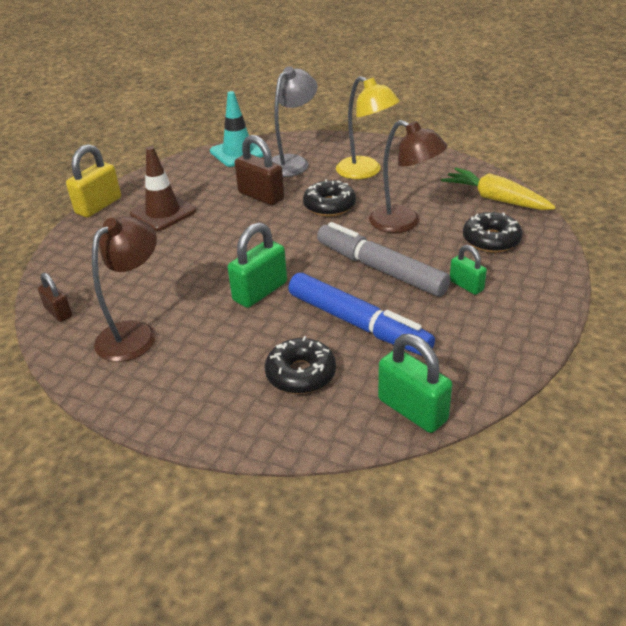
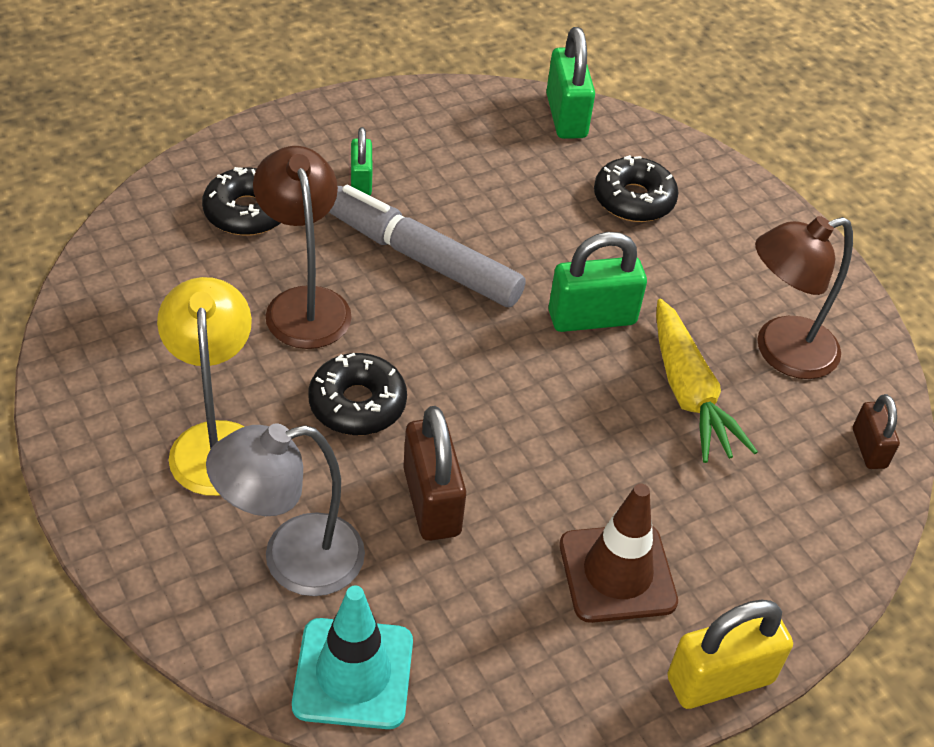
camera: 150 degrees left, 10 degrees up
blue marker [288,273,435,356] -> none
grey marker [317,222,451,296] -> grey marker turned 135 degrees clockwise [329,185,526,307]
yellow carrot [441,168,556,210] -> yellow carrot moved to [656,299,758,463]

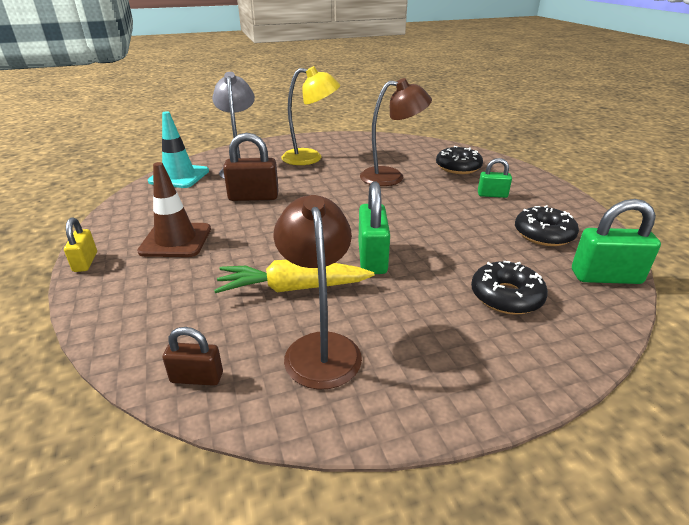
camera: 105 degrees right, 15 degrees down
black donut [308,353,407,435] -> black donut moved to [515,205,579,246]
grey marker [329,185,526,307] -> none
yellow padlock [667,599,793,709] -> yellow padlock [64,217,97,272], size x0.60

